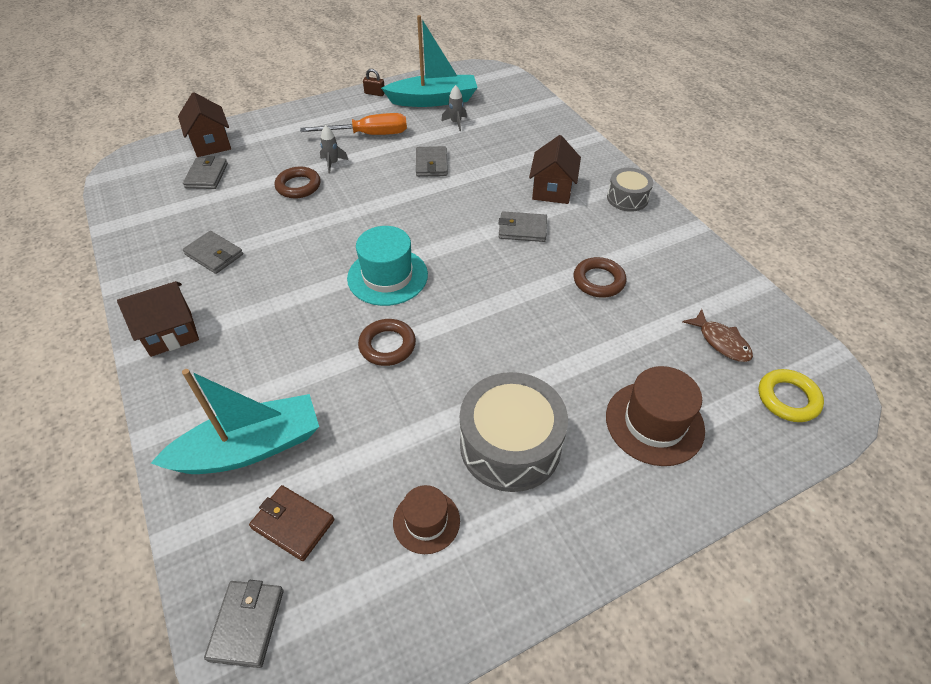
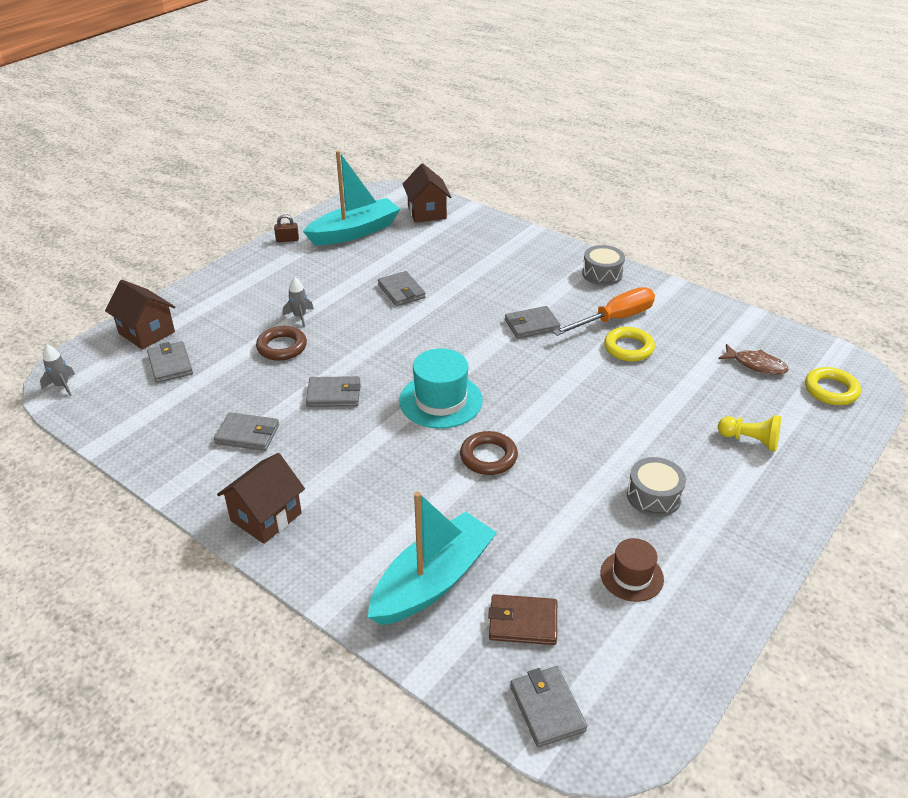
camera: 25 degrees left, 10 degrees down
orange screwdriver [300,113,407,135] -> orange screwdriver moved to [552,287,655,336]
grey rocket [441,85,467,131] -> grey rocket moved to [40,345,75,396]
grey drum [460,372,568,492] -> grey drum [627,457,686,517], size x0.57
brown house [529,135,581,204] -> brown house moved to [403,163,451,223]
brown ring [573,257,626,298] -> yellow ring [604,327,655,362]
brown hat [606,366,705,466] -> yellow pawn [718,415,781,452]
none -> grey wallet [306,376,361,407]

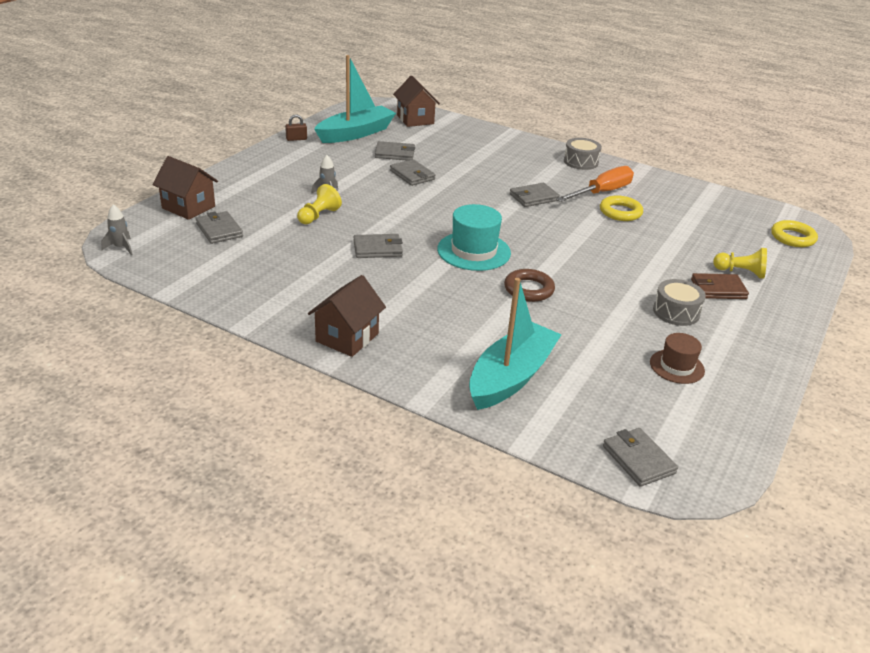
camera: 10 degrees left, 5 degrees down
grey wallet [214,412,279,451] -> grey wallet moved to [375,141,415,161]
brown ring [256,326,307,361] -> yellow pawn [297,184,342,224]
brown wallet [488,594,557,645] -> brown wallet moved to [691,273,749,299]
brown fish [718,344,788,375] -> none

